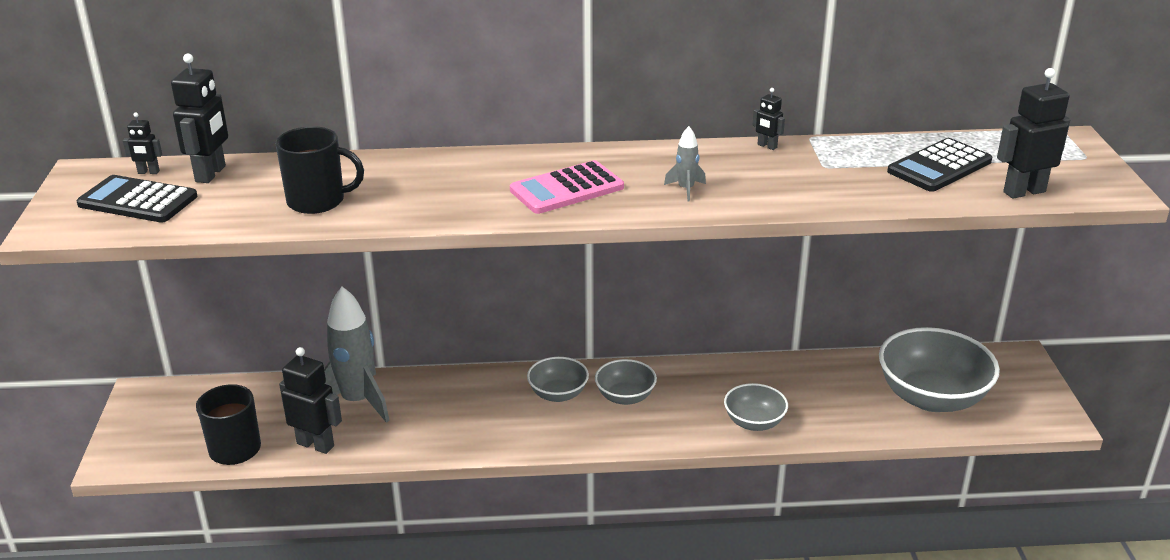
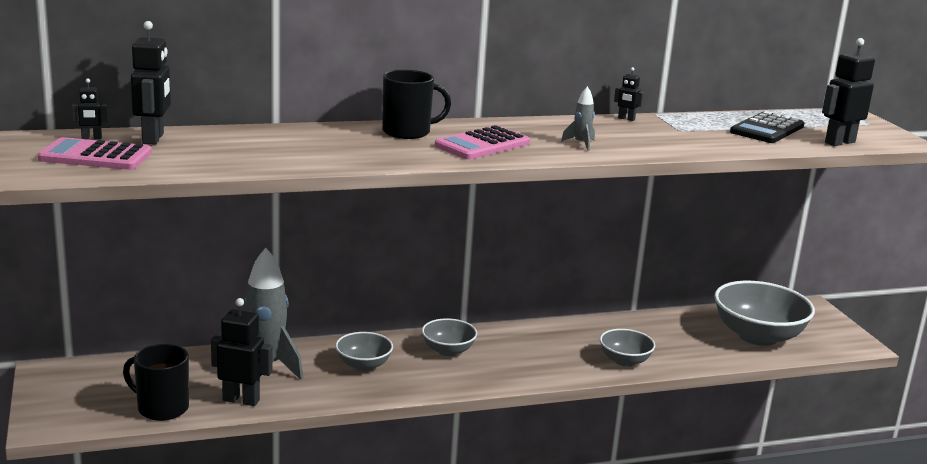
camera: 15 degrees left, 10 degrees down
black calculator [77,175,197,222] -> pink calculator [38,137,152,170]
black mug [275,126,364,214] -> black mug moved to [382,70,451,139]
grey bowl [595,359,657,405] -> grey bowl moved to [335,332,393,371]

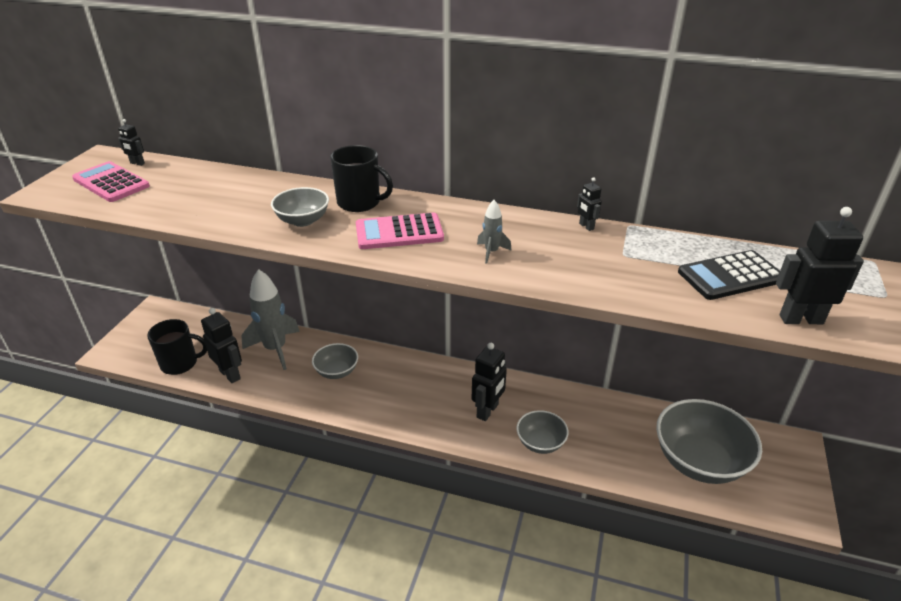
camera: 35 degrees right, 15 degrees up
black mug [123,344,189,421] -> black mug turned 120 degrees clockwise [147,319,207,375]
black robot [131,21,171,144] -> black robot moved to [472,343,507,421]
grey bowl [422,318,477,356] -> grey bowl moved to [271,187,329,227]

